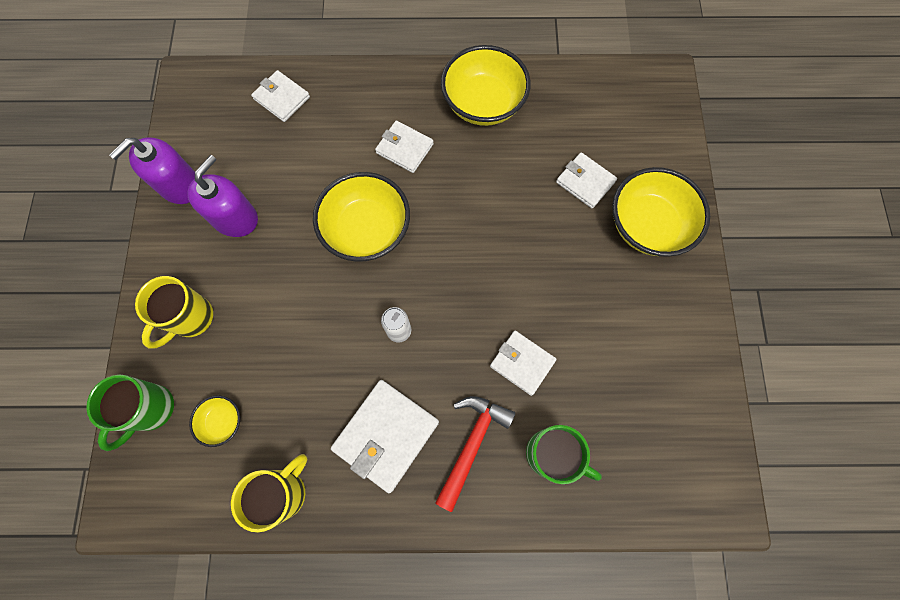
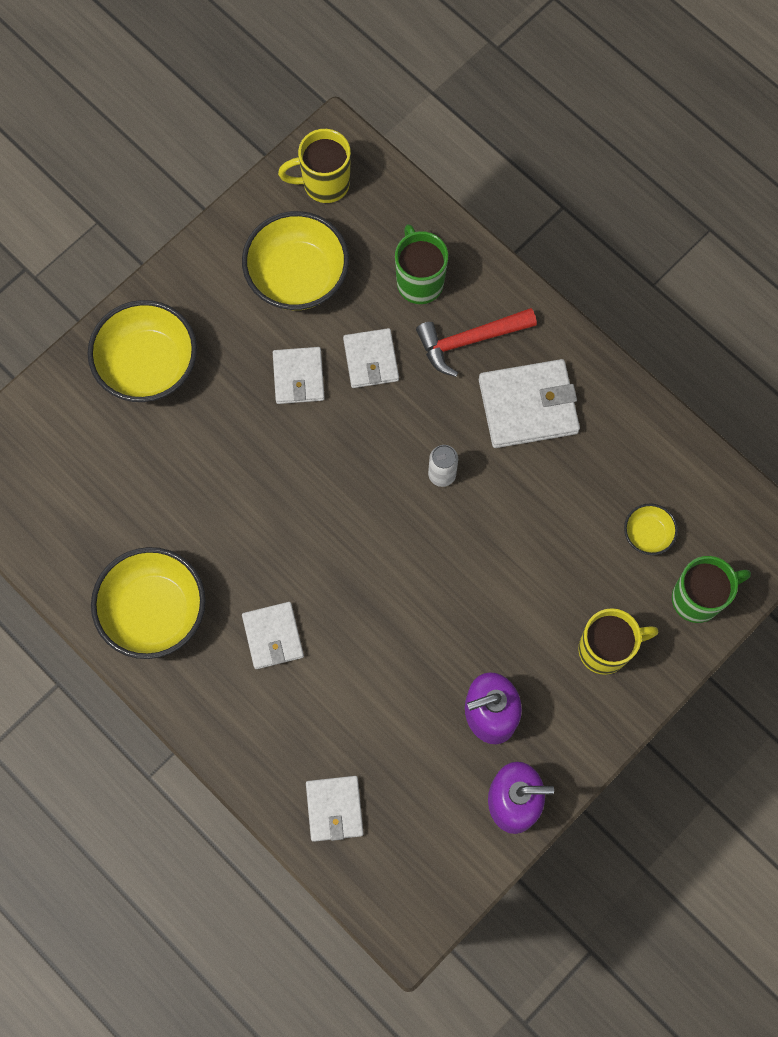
camera: 135 degrees left, 0 degrees up
yellow mug [231,454,308,532] -> yellow mug moved to [278,129,351,203]
yellow bowl [313,172,410,262] -> yellow bowl moved to [242,211,349,310]
white wallet [556,152,617,209] -> white wallet moved to [273,347,325,404]

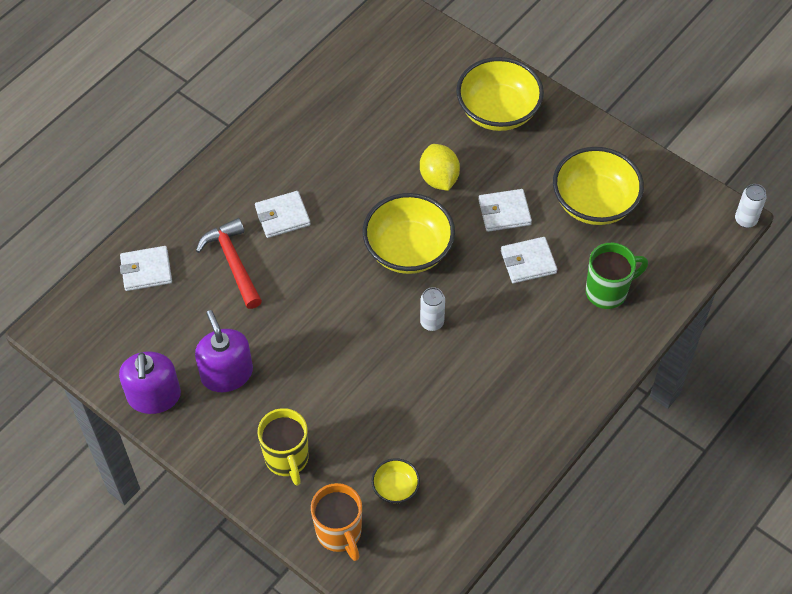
camera: 85 degrees right, 15 degrees down
yellow bowl [91,547,206,659] -> yellow bowl moved to [363,193,455,274]
yellow mug [278,129,351,203] -> none
red hammer [416,308,537,377] -> red hammer moved to [196,218,262,309]
white wallet [479,359,580,448] -> none
green mug [672,556,751,623] -> orange mug [311,483,362,561]
none -> yellow lemon [420,144,460,191]
none -> white can [735,184,767,228]

